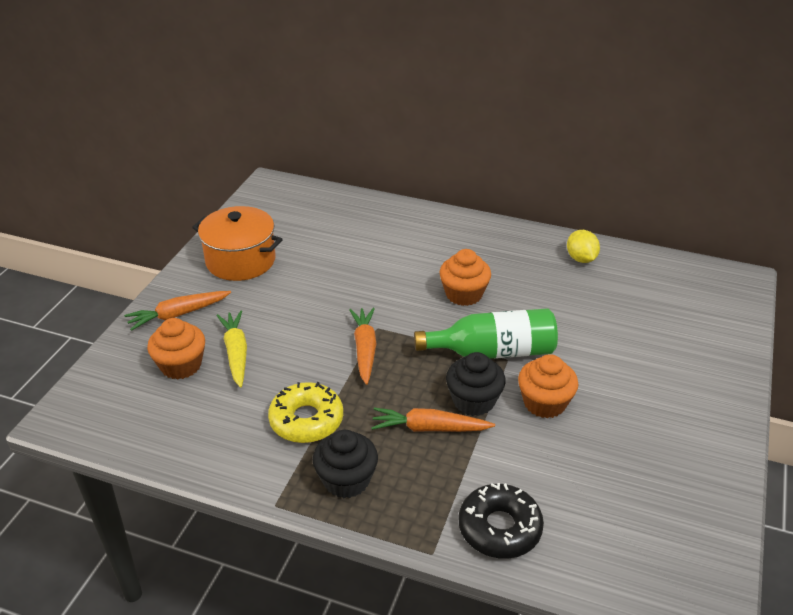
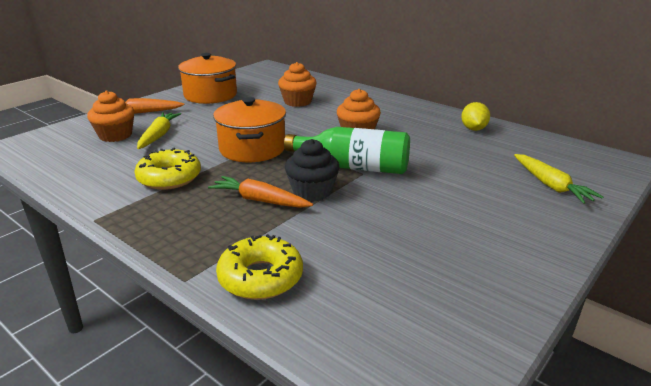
camera: 20 degrees right, 10 degrees down
black cupcake [313,430,378,498] -> none
orange carrot [349,308,376,385] -> orange pot [213,97,286,162]
black donut [459,483,544,559] -> yellow donut [216,234,303,300]
orange cupcake [518,354,579,419] -> orange cupcake moved to [278,62,316,107]
none -> yellow carrot [514,154,603,204]

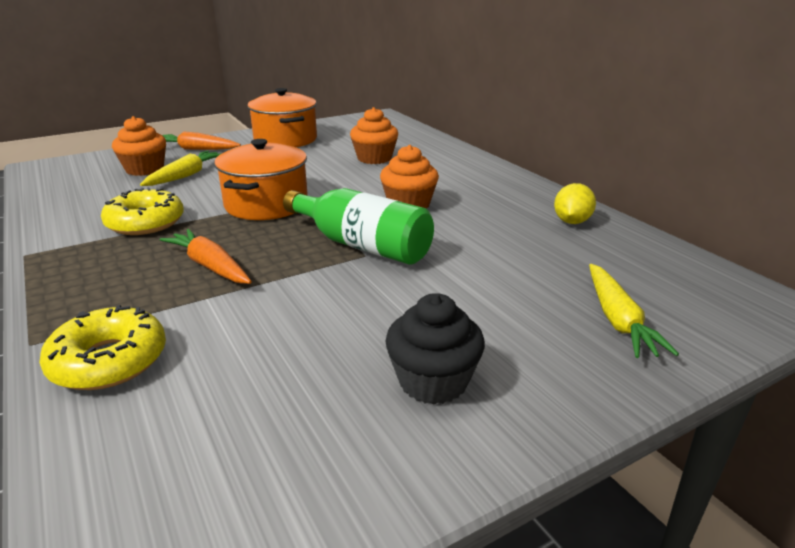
camera: 20 degrees right, 0 degrees up
black cupcake [285,139,339,201] -> black cupcake moved to [386,293,485,404]

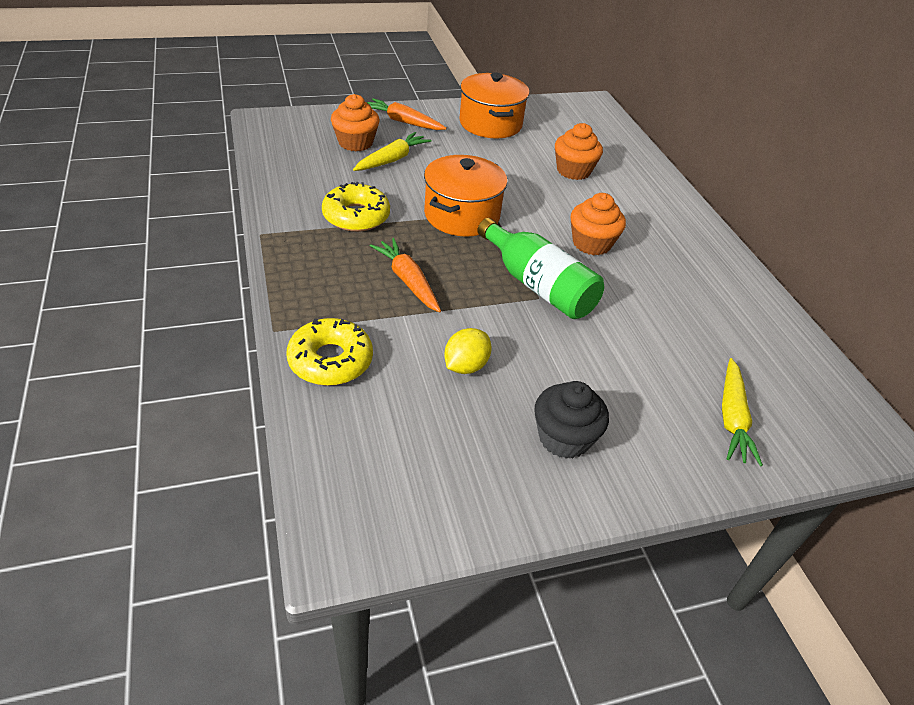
camera: 10 degrees right, 15 degrees up
yellow lemon [554,183,596,224] -> yellow lemon moved to [444,328,492,374]

